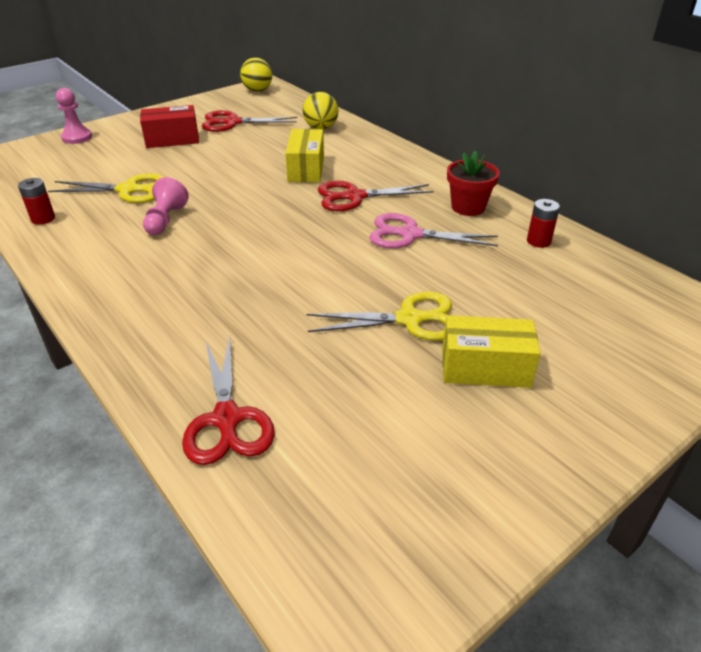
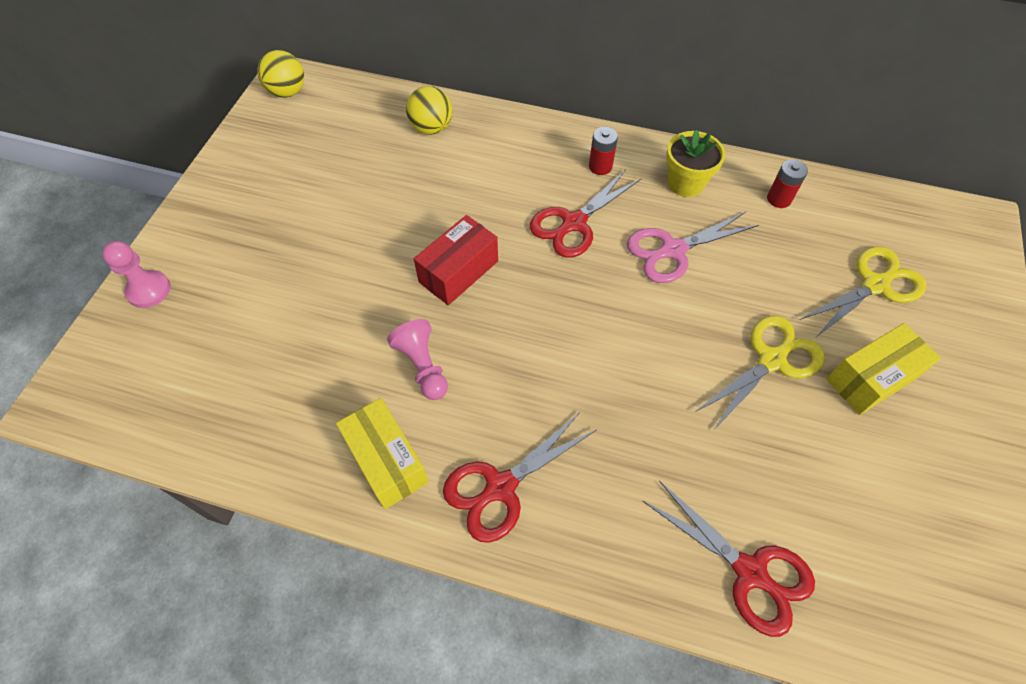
camera: 35 degrees left, 20 degrees up
red battery [18,178,55,225] -> red battery moved to [589,127,618,175]
yellow scissors [48,173,164,203] -> yellow scissors moved to [799,246,926,337]
red box [140,105,199,148] -> red box moved to [414,215,498,305]
red scissors [202,110,297,132] -> red scissors moved to [443,412,597,543]
yellow box [285,129,324,182] -> yellow box moved to [336,398,429,509]
red flower pot [447,150,500,216] -> yellow flower pot [666,130,725,197]

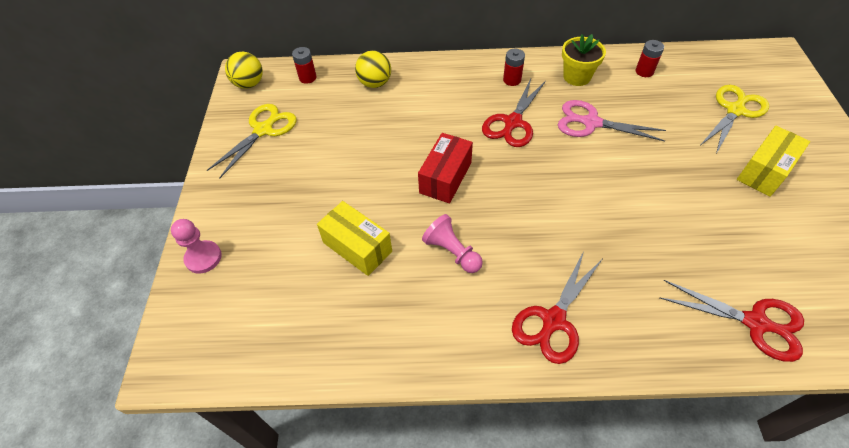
camera: 15 degrees left, 5 degrees down
yellow box [336,398,429,509] -> yellow box moved to [317,201,392,276]
pink scissors [627,212,759,283] -> pink scissors turned 60 degrees clockwise [558,100,666,141]
yellow scissors [695,316,824,431] -> yellow scissors moved to [206,104,297,178]
none -> red battery [292,47,317,84]

